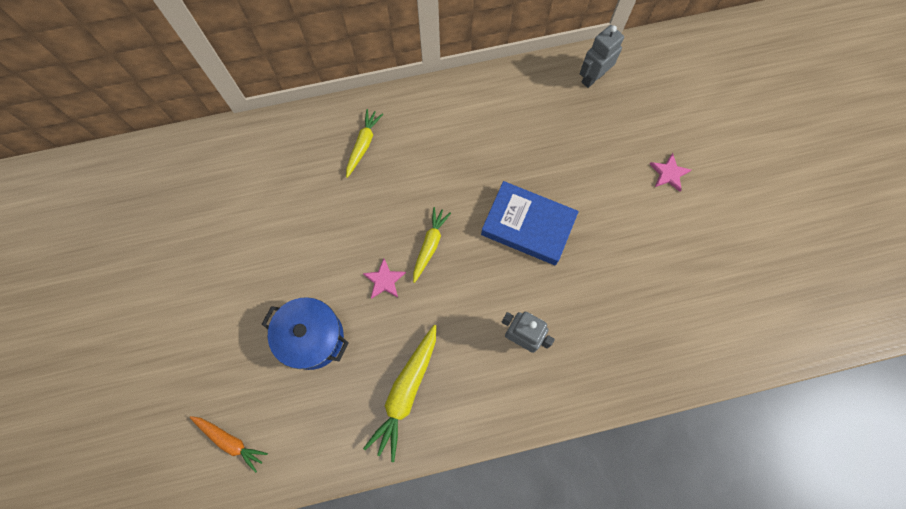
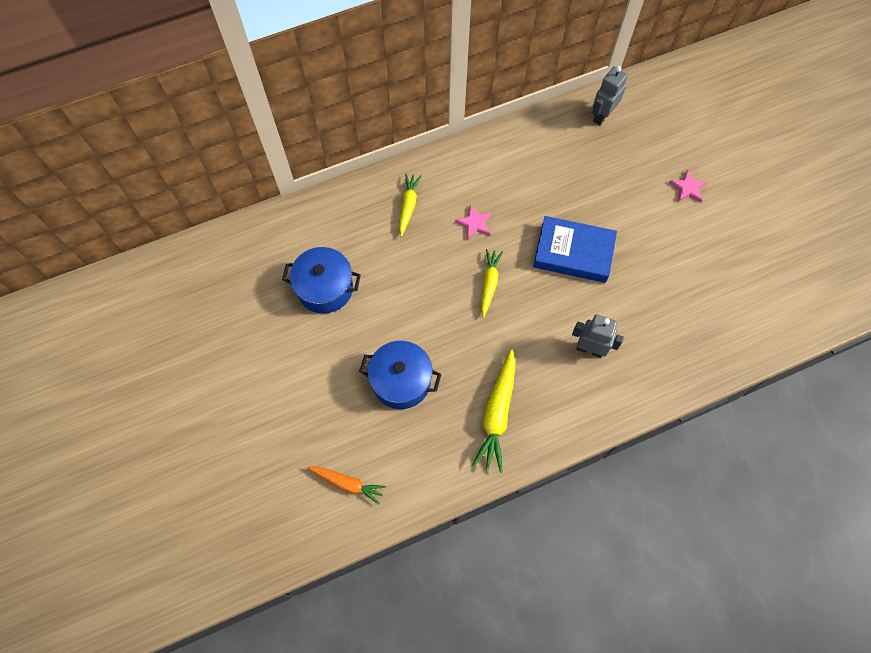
camera: 10 degrees left, 5 degrees down
pink star [362,258,406,299] -> pink star moved to [455,205,492,240]
none -> blue pot [282,247,361,313]

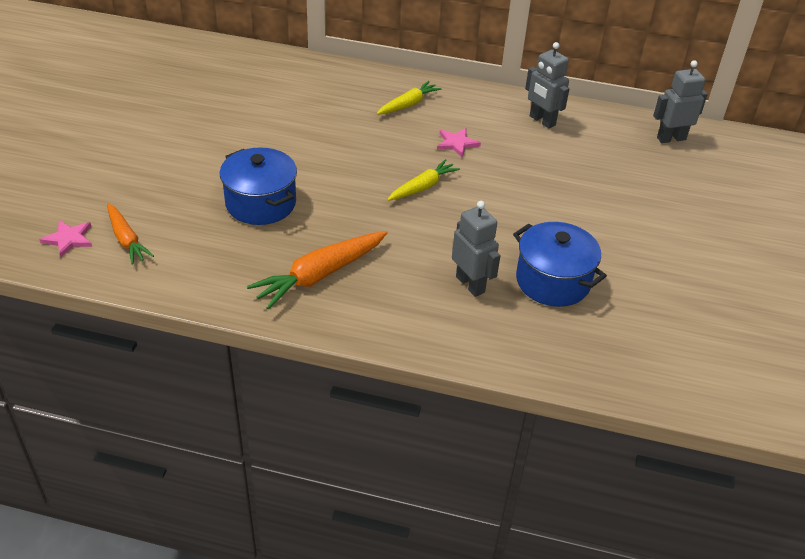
camera: 35 degrees right, 25 degrees down
blue pot [282,247,361,313] -> blue pot moved to [513,222,607,307]
yellow carrot [472,349,516,473] -> orange carrot [247,231,387,310]
blue book [533,216,617,283] -> none
pink star [669,170,707,202] -> pink star moved to [40,220,92,258]
none -> grey robot [525,42,569,129]

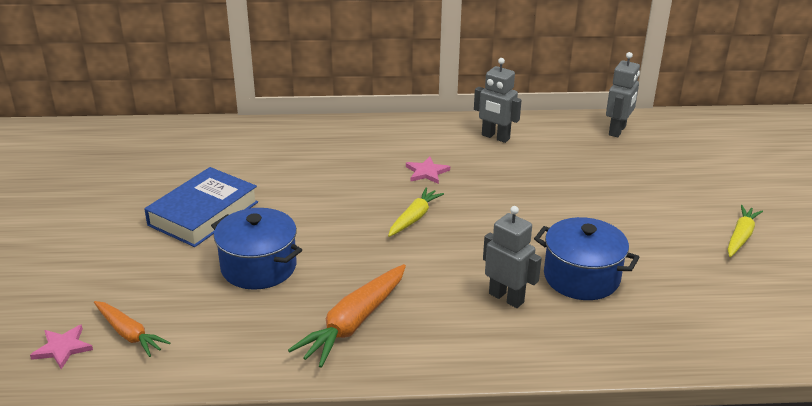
camera: 15 degrees left, 10 degrees down
yellow carrot [377,81,442,115] -> yellow carrot moved to [728,205,763,257]
grey robot [653,60,708,143] -> grey robot turned 150 degrees clockwise [606,52,640,137]
none -> blue book [144,167,258,247]

